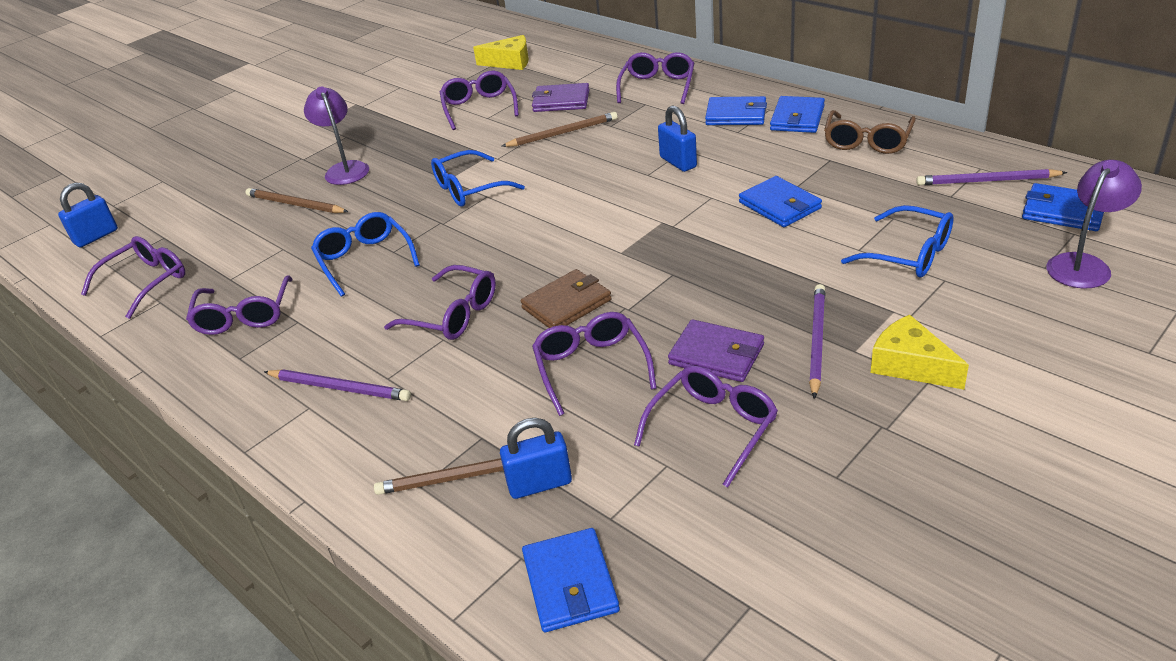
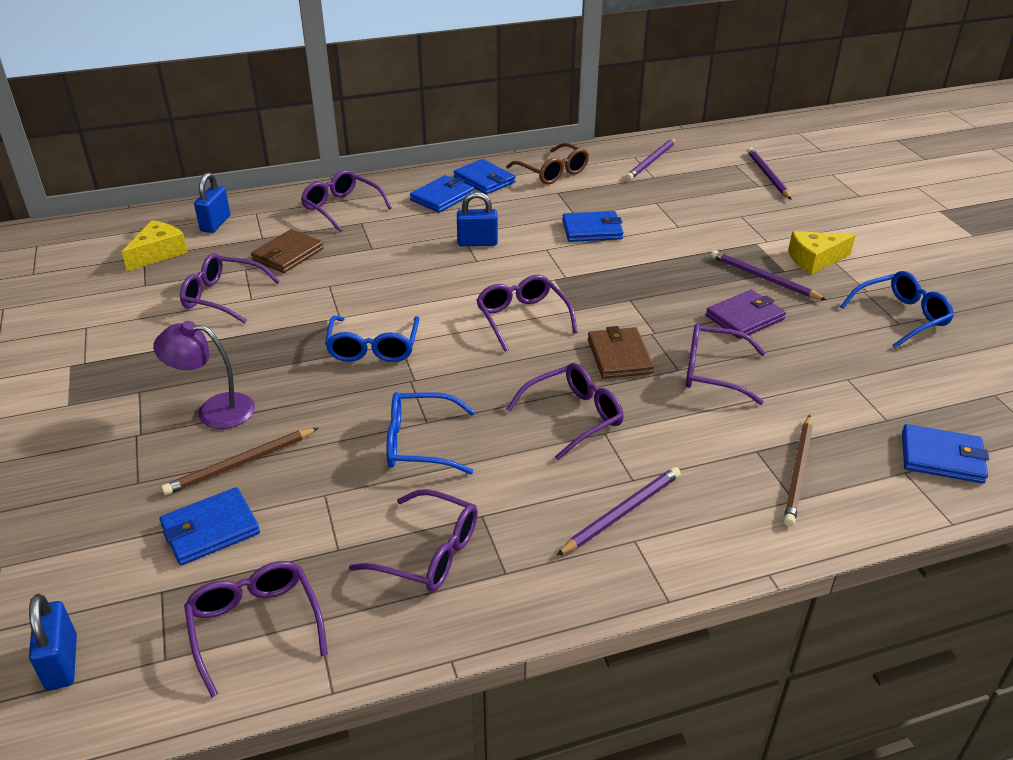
camera: 65 degrees left, 0 degrees up
blue padlock [500,418,572,499] -> blue padlock moved to [194,172,230,233]
brown pencil [501,112,617,147] -> none
purple wallet [532,83,590,112] -> brown wallet [251,229,324,273]
purple glasses [634,366,778,487] -> purple glasses moved to [476,275,578,352]
blue glasses [841,205,954,278] -> blue glasses moved to [840,271,954,348]
blue wallet [1022,183,1104,231] -> blue wallet moved to [159,487,260,565]
purple lamp [1046,160,1142,288] -> purple pencil [747,148,791,199]

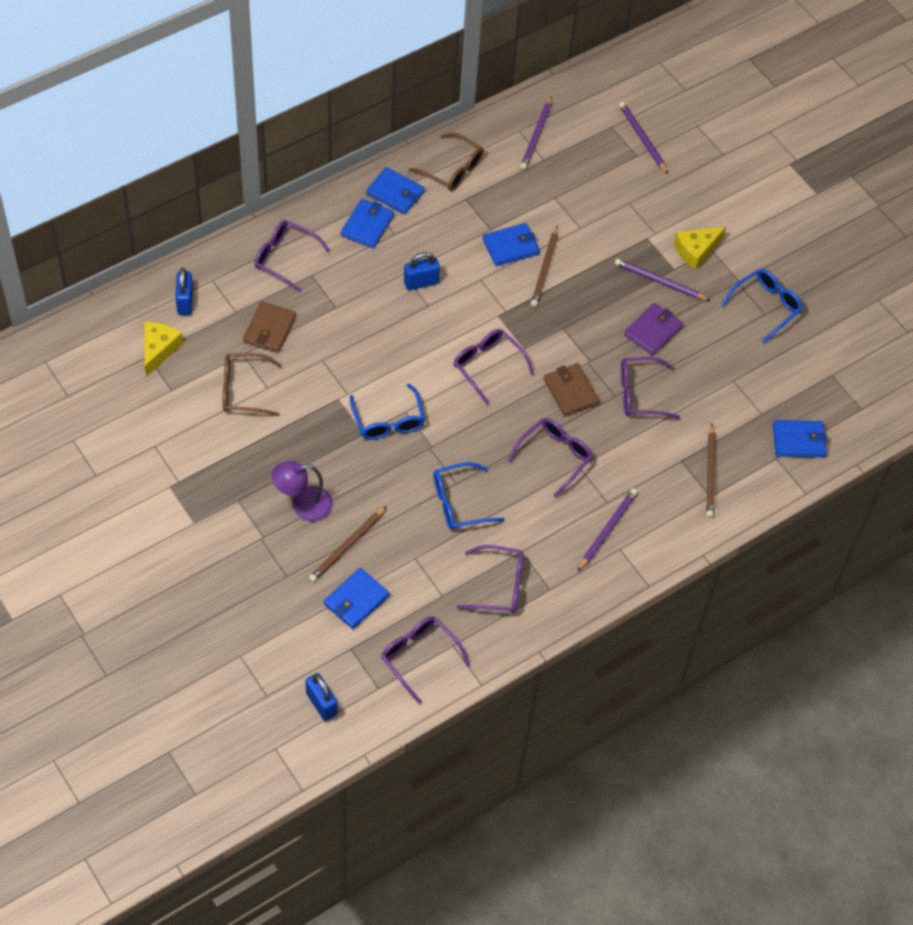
camera: 20 degrees left, 20 degrees up
purple glasses [180,253,280,324] -> brown glasses [223,353,282,416]
none -> brown pencil [531,225,558,307]

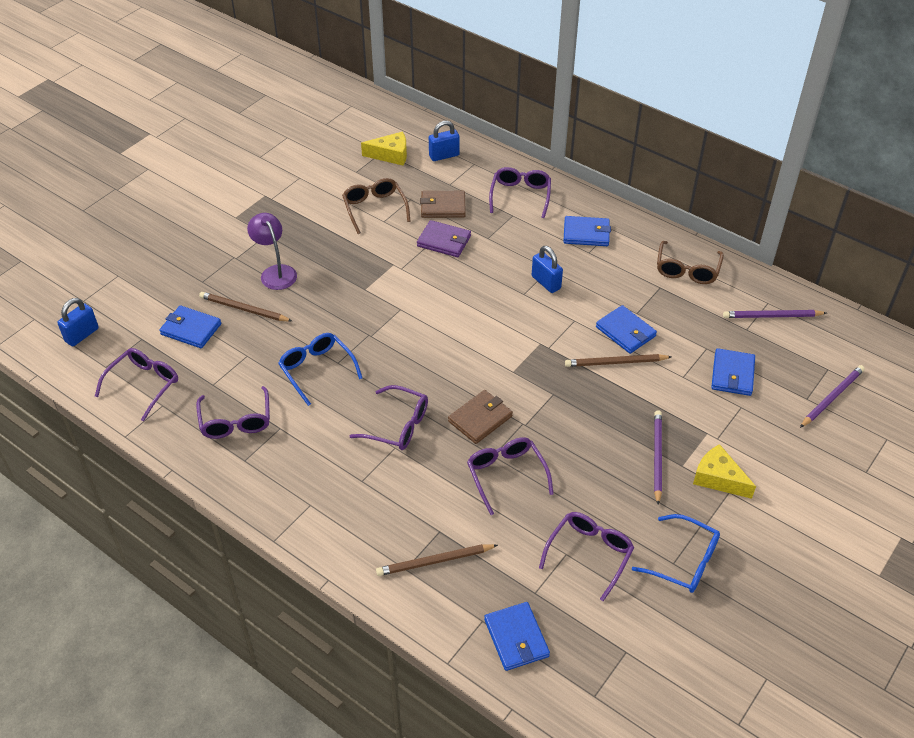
camera: 75 degrees right, 10 degrees down
blue glasses [350,384,425,440] -> none
blue wallet [366,167,425,215] -> blue wallet moved to [711,348,755,396]
purple glasses [454,329,534,405] -> purple glasses moved to [539,512,634,601]
purple pencil [578,489,637,571] -> none
purple wallet [624,303,683,356] -> purple wallet moved to [417,220,471,257]

